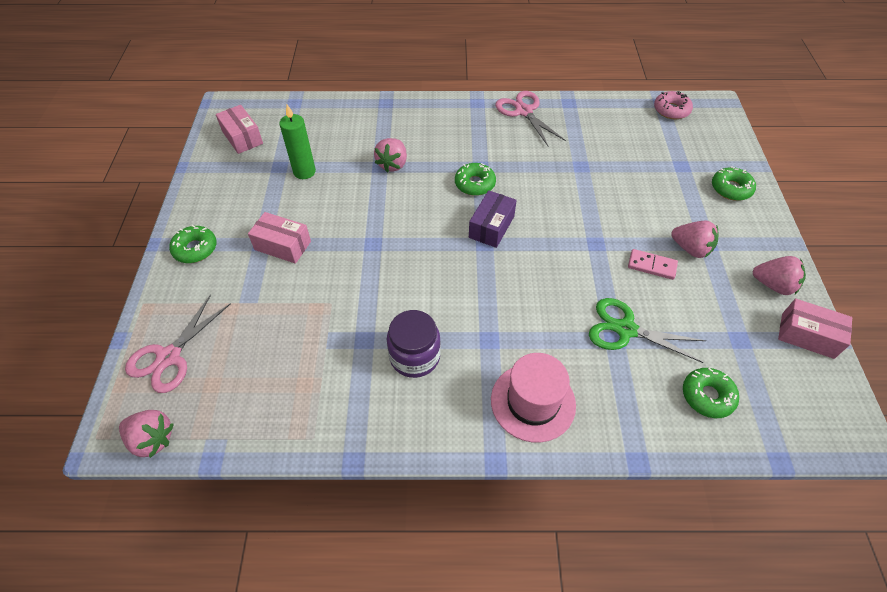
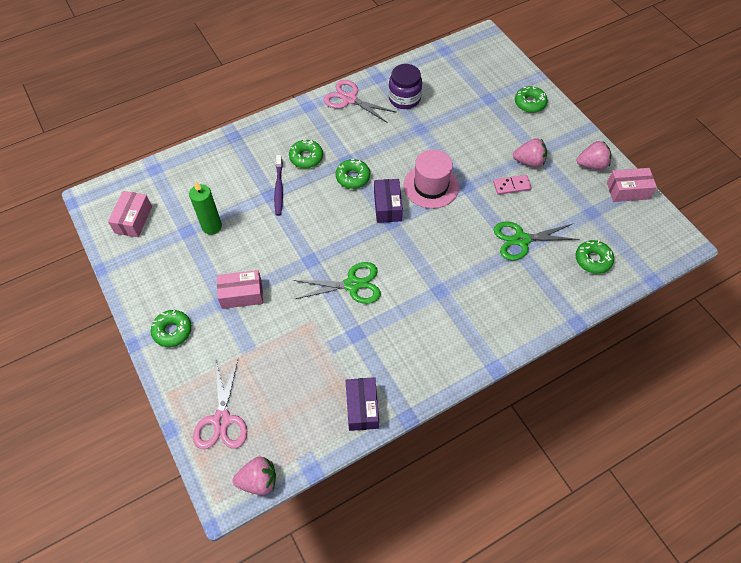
camera: 30 degrees left, 5 degrees up
pink box [216,105,263,154] -> pink box turned 75 degrees clockwise [108,191,152,237]
pink strawberry [374,138,407,173] -> purple toothbrush [274,155,283,216]
purple jar [387,310,441,378] -> purple jar moved to [389,64,422,109]
pink hat [491,353,576,443] -> pink hat moved to [403,150,459,209]
pink donut [654,91,693,119] -> none
none -> green donut [289,140,323,168]
none -> green scissors [293,262,381,304]
none -> purple box [345,377,379,431]

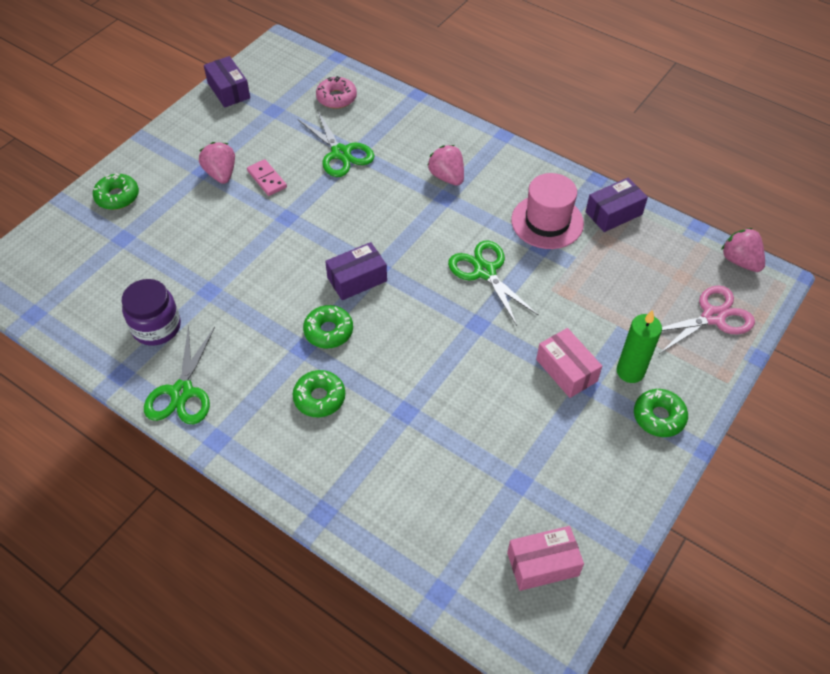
camera: 115 degrees left, 5 degrees down
green candle [189,181,222,235] -> green candle moved to [617,310,662,383]
purple toothbrush [274,155,283,216] -> none
pink scissors [324,80,397,123] -> green scissors [144,325,215,424]
pink hat [403,150,459,209] -> pink hat moved to [511,173,584,249]
pink strawberry [576,141,611,170] -> pink strawberry moved to [427,145,464,186]
green donut [576,240,614,274] -> pink donut [316,76,357,109]
pink box [607,168,657,202] -> purple box [204,56,250,108]

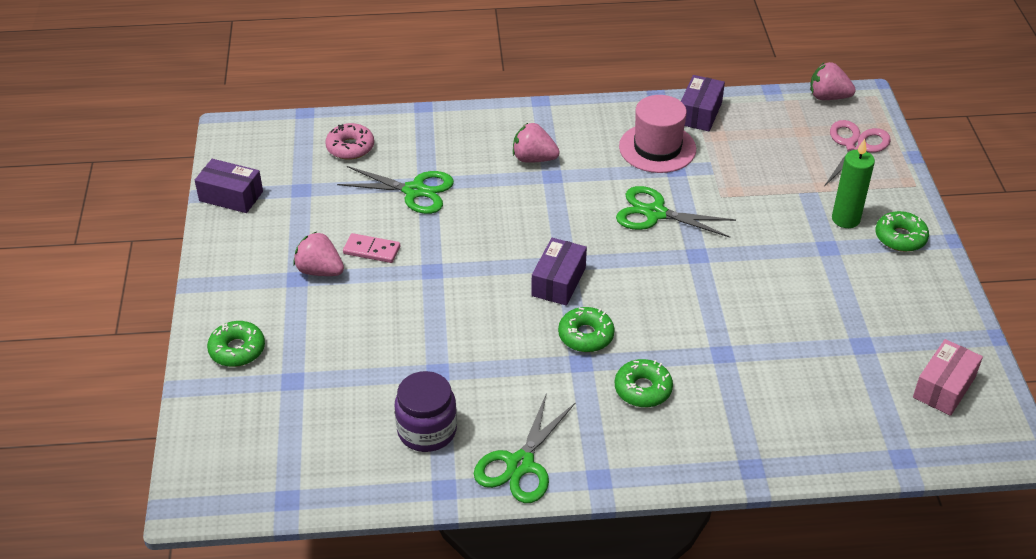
camera: 40 degrees left, 10 degrees down
green scissors [144,325,215,424] -> green scissors turned 60 degrees clockwise [474,393,576,503]
pink box [536,328,602,398] -> none

